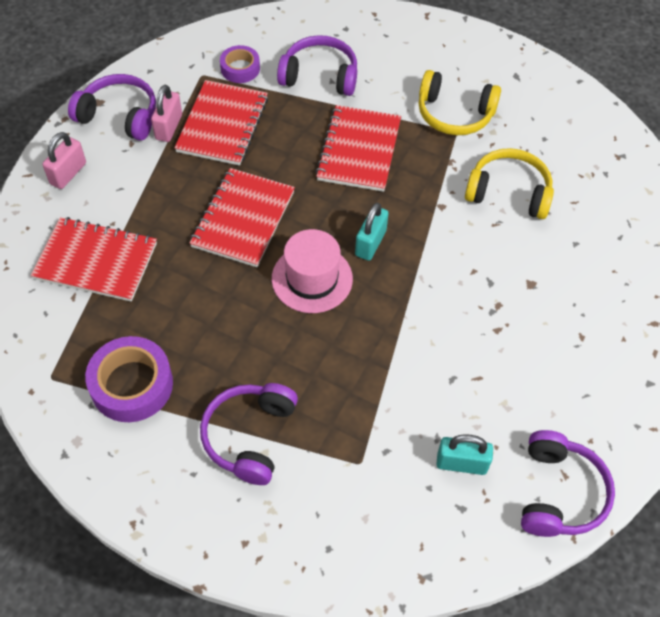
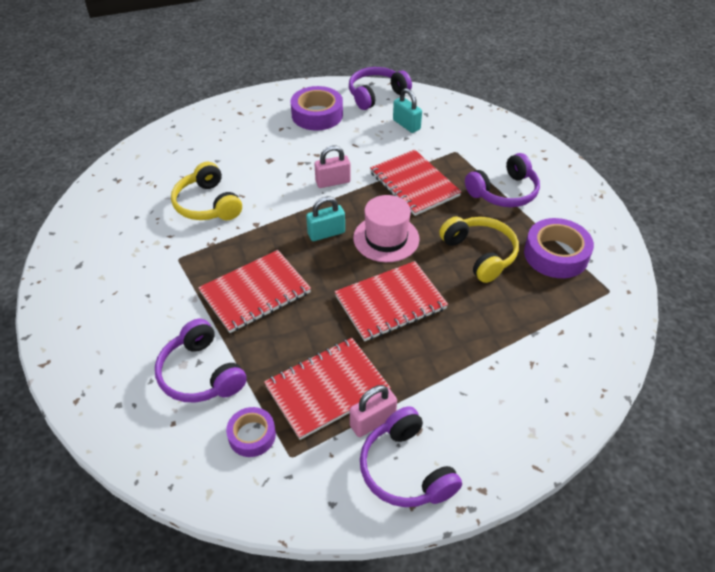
camera: 135 degrees left, 10 degrees down
red notebook [31,217,157,302] -> red notebook moved to [370,149,462,216]
pink padlock [42,132,86,189] -> pink padlock moved to [314,146,351,188]
yellow headphones [419,70,501,135] -> yellow headphones moved to [439,216,519,283]
none -> purple tape [291,86,343,131]

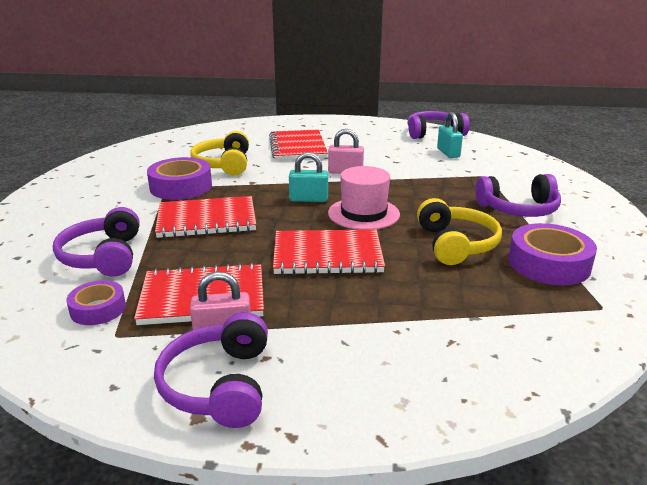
camera: 25 degrees right, 20 degrees down
purple tape [291,86,343,131] -> purple tape moved to [147,157,212,200]
red notebook [370,149,462,216] -> red notebook moved to [269,129,328,160]

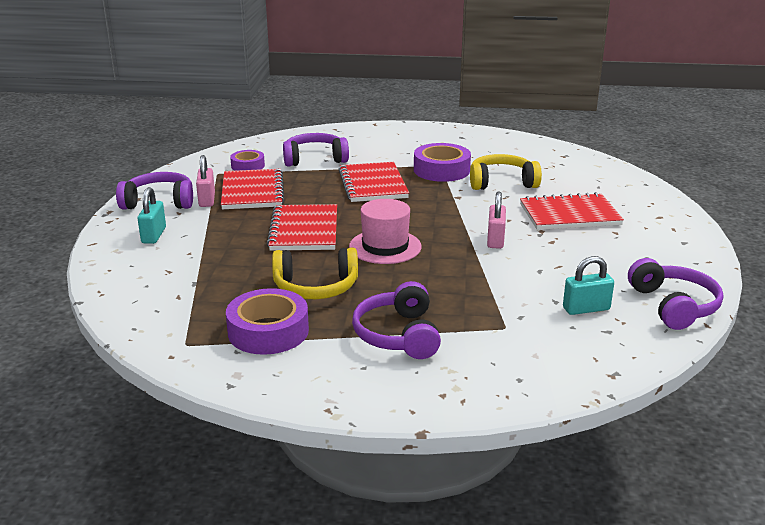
camera: 90 degrees right, 0 degrees up
turquoise padlock [289,152,328,202] -> turquoise padlock moved to [138,187,166,244]

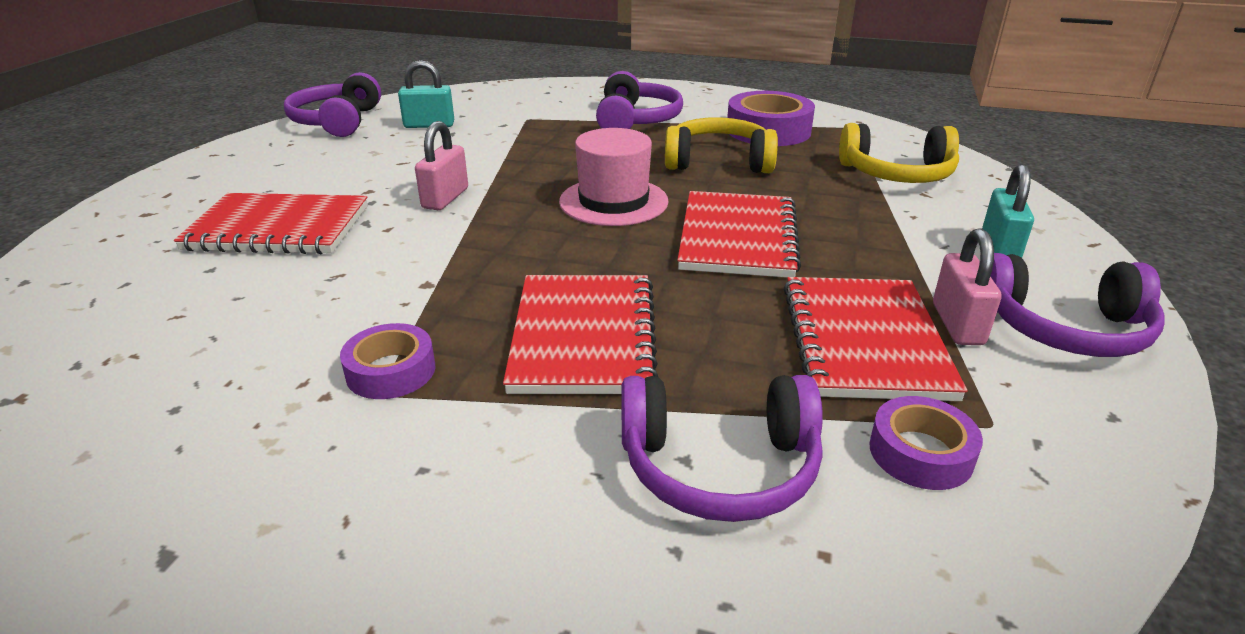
camera: 170 degrees left, 5 degrees up
purple tape [414,143,471,182] -> purple tape [340,323,435,399], size x0.60
yellow headphones [470,154,542,190] -> yellow headphones moved to [839,123,959,183]

